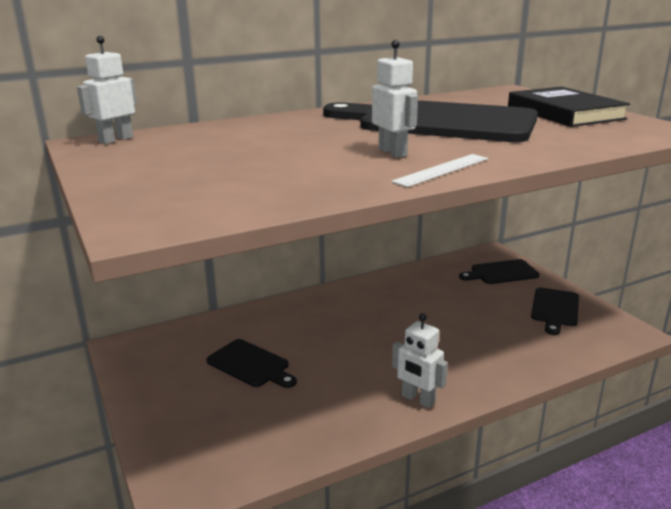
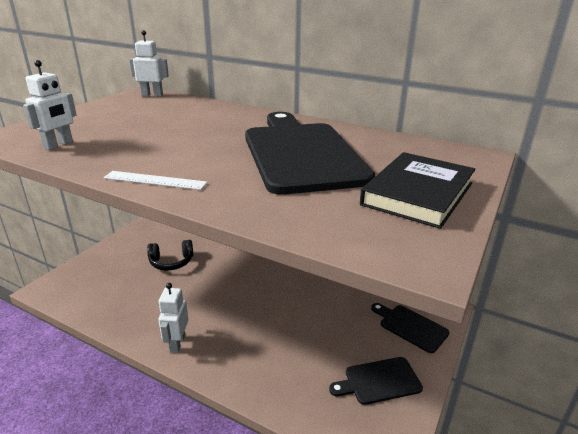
camera: 55 degrees right, 5 degrees up
black cutting board [206,339,297,388] -> black headphones [147,240,193,270]
white robot [372,40,418,158] -> white robot moved to [23,60,77,150]

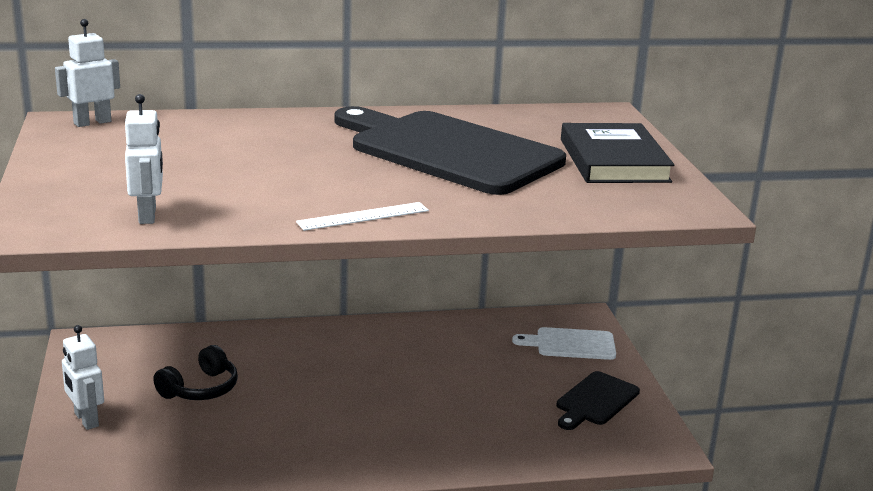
camera: 40 degrees left, 5 degrees down
white robot [158,283,188,353] -> white robot moved to [62,325,104,430]
black cutting board [371,303,450,353] -> white cutting board [512,327,616,360]

